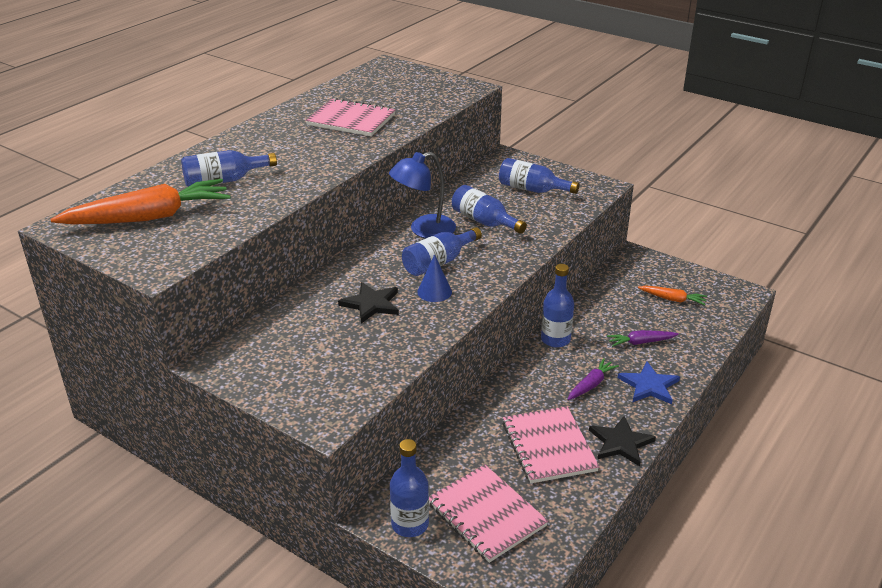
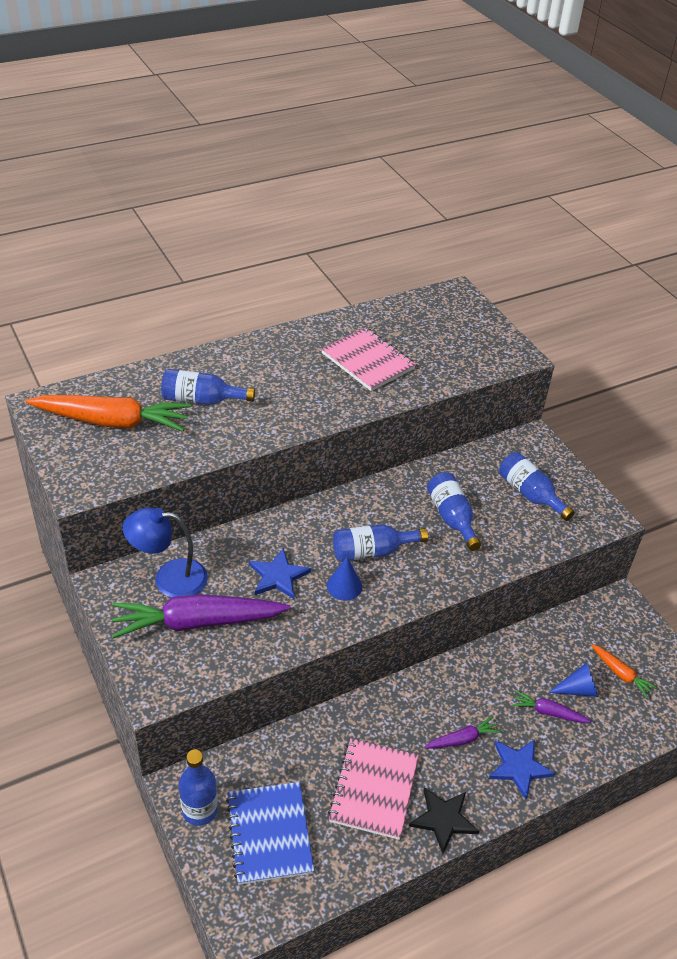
camera: 25 degrees right, 10 degrees up
black star [338,282,399,323] -> blue star [249,548,311,599]
blue lamp [389,152,456,238] -> blue lamp moved to [123,507,208,598]
pink notebook [429,464,548,563] -> blue notebook [226,782,314,885]
blue bottle [541,264,574,348] -> none
none -> purple carrot [112,594,290,638]
none -> blue cone [548,663,598,697]

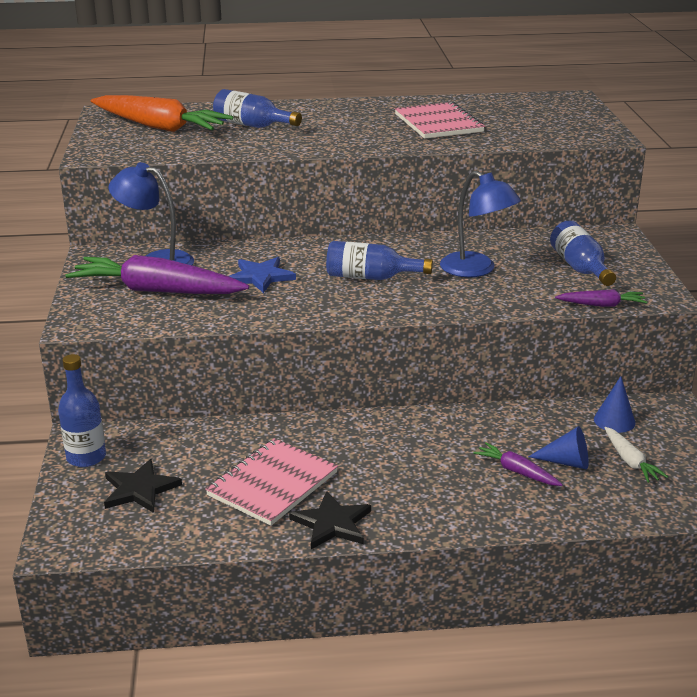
camera: 25 degrees right, 15 degrees down
blue notebook [226,782,314,885] -> black star [104,459,182,513]
blue cone [327,557,362,601] -> blue cone moved to [594,376,636,433]
purple carrot [424,716,502,748] -> purple carrot moved to [555,289,647,307]
blue bottle [427,472,481,551] -> blue lamp [440,171,521,277]
blue star [489,739,555,800] -> none
orange carrot [591,644,658,698] -> white carrot [604,427,668,483]

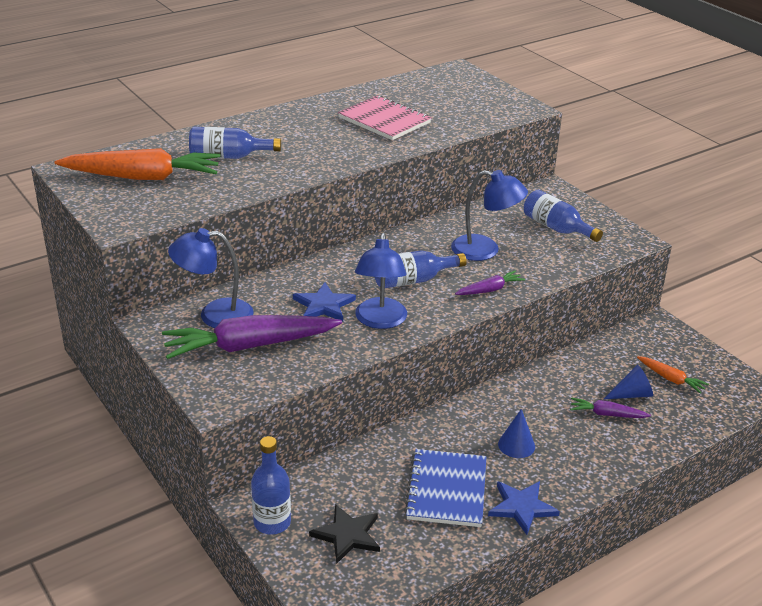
camera: 30 degrees left, 5 degrees up
pink notebook [205,438,338,526] -> blue notebook [404,449,486,527]
black star [289,491,371,549] -> blue star [488,481,560,535]
purple carrot [555,289,647,307] -> purple carrot moved to [455,271,525,295]
blue cone [594,376,636,433] -> blue cone moved to [498,409,535,458]
white carrot [604,427,668,483] -> orange carrot [637,356,709,394]
none -> blue lamp [355,233,407,329]

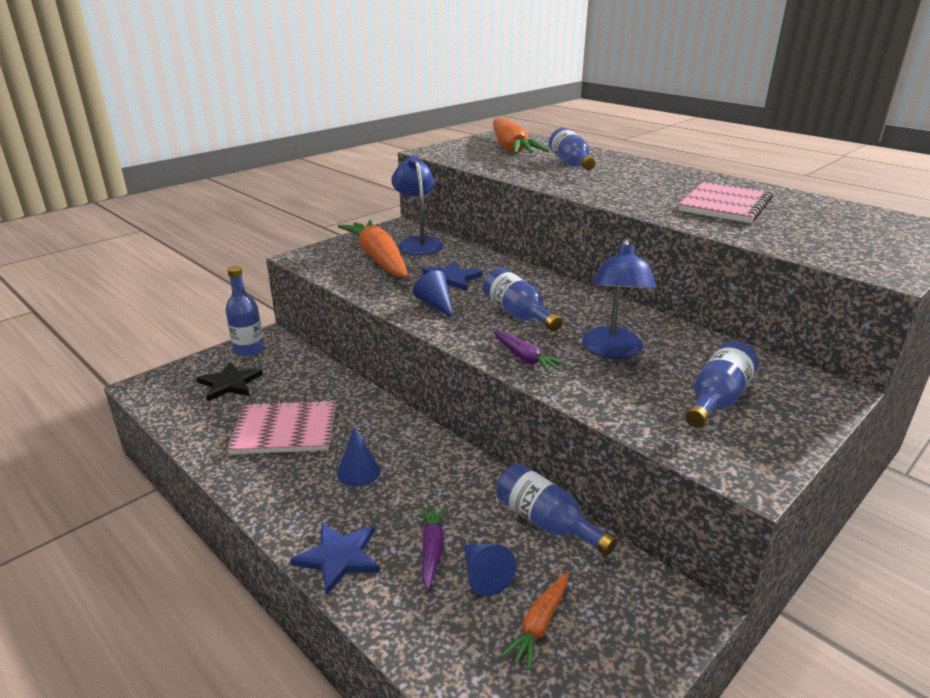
camera: 80 degrees right, 5 degrees down
purple carrot [162,315,342,359] -> orange carrot [338,220,408,278]
blue lamp [355,233,407,329] -> blue cone [413,271,453,318]
blue notebook [404,449,486,527] -> pink notebook [227,400,336,455]
blue star [488,481,560,535] -> blue star moved to [290,523,380,595]
none -> blue bottle [497,463,617,556]

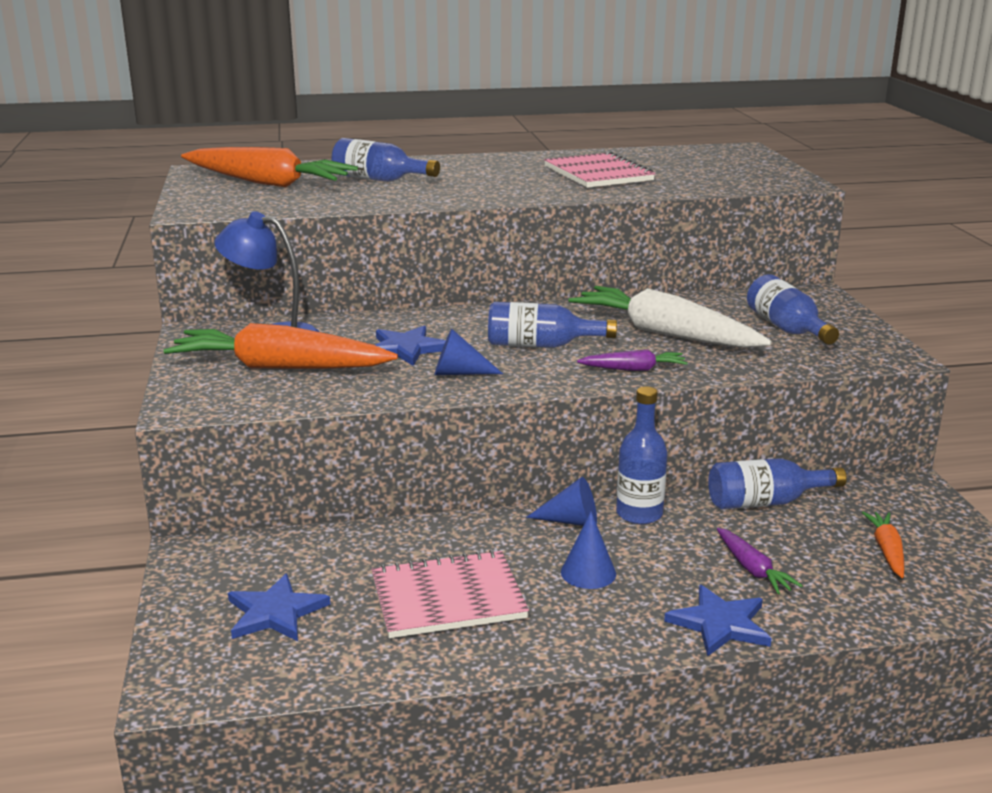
camera: 55 degrees left, 5 degrees down
black star [196,362,263,401] -> blue star [228,574,330,641]
blue bottle [225,266,264,356] -> blue bottle moved to [616,386,667,525]
pink notebook [227,400,336,455] -> pink notebook turned 45 degrees clockwise [371,550,529,638]
purple carrot [421,505,446,589] -> purple carrot turned 150 degrees counterclockwise [717,528,803,594]
blue cone [464,545,516,596] -> blue cone moved to [526,477,597,526]
orange carrot [501,573,568,670] -> orange carrot turned 150 degrees counterclockwise [862,512,905,578]
blue lamp [582,239,656,358] -> white carrot [568,286,772,348]

